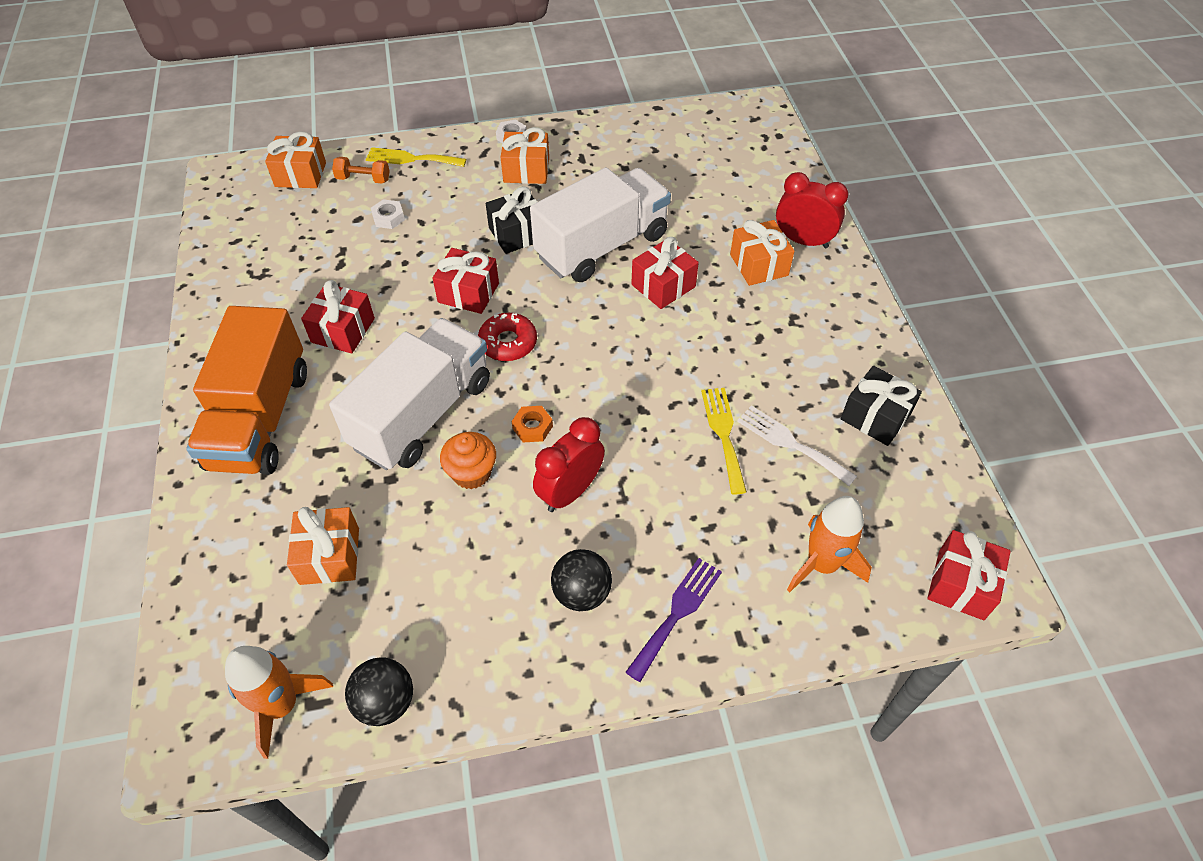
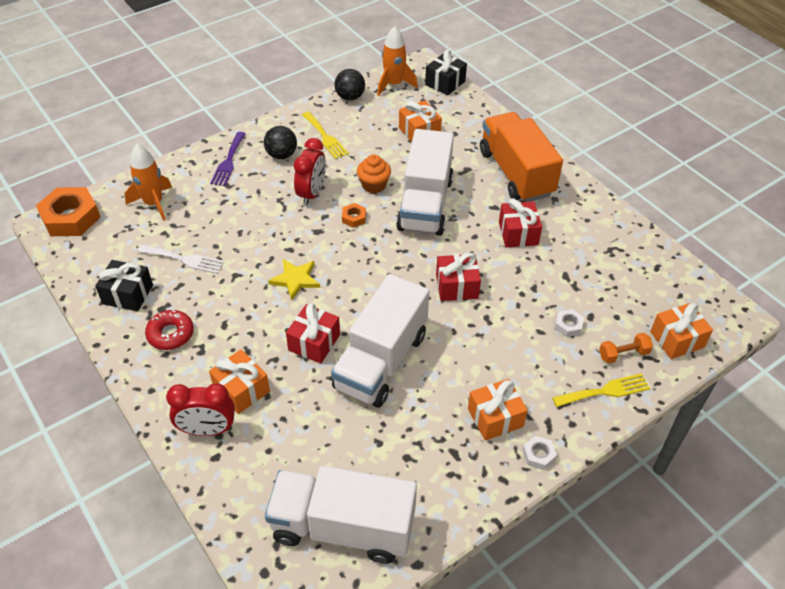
camera: 155 degrees right, 5 degrees down
red donut [478,313,537,361] -> red donut moved to [145,310,194,350]
black gift [486,186,537,254] -> black gift moved to [425,50,467,95]
yellow fork [701,388,747,495] -> yellow fork moved to [302,112,349,159]
red gift [927,530,1011,620] -> orange nut [36,187,101,236]
none -> white truck [265,466,417,564]
none -> yellow star [268,259,320,300]

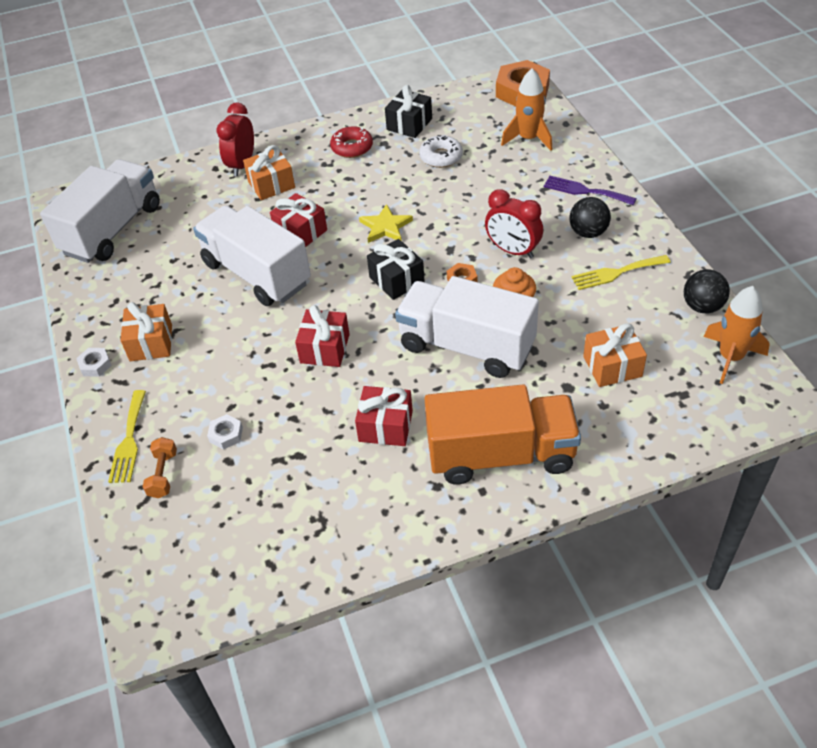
camera: 110 degrees right, 0 degrees up
white fork [138,245,224,274] -> white donut [419,135,463,168]
black gift [425,50,467,95] -> black gift moved to [367,239,425,300]
orange gift [650,303,713,359] -> none

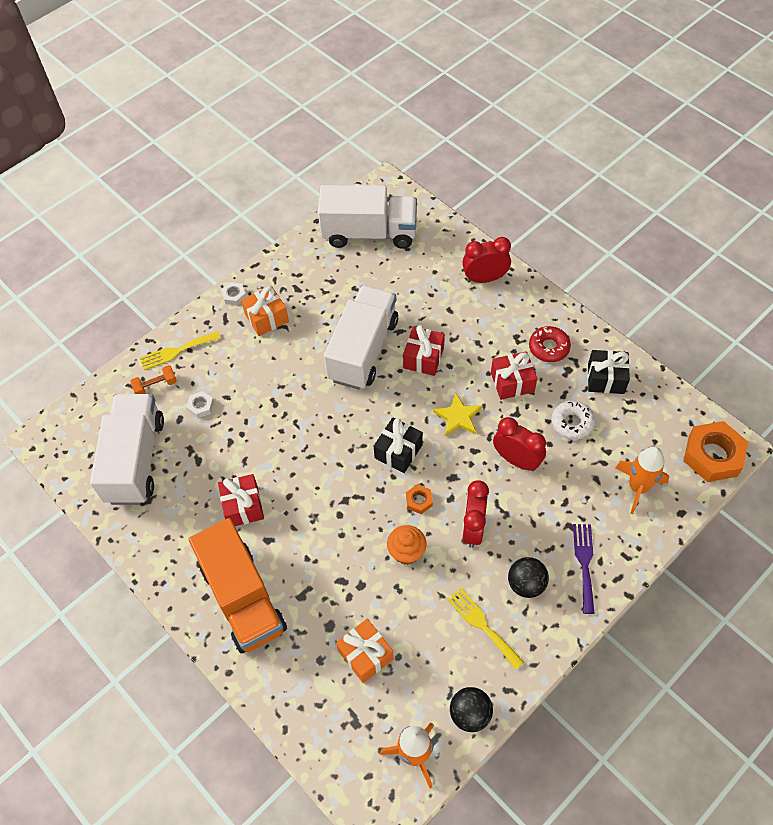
camera: 65 degrees right, 10 degrees up
orange gift [243,145,295,200] -> none
red gift [295,305,350,367] -> red gift moved to [491,351,537,400]
white truck [395,276,539,378] -> white truck moved to [90,394,164,505]
none -> red clock [493,417,546,471]

